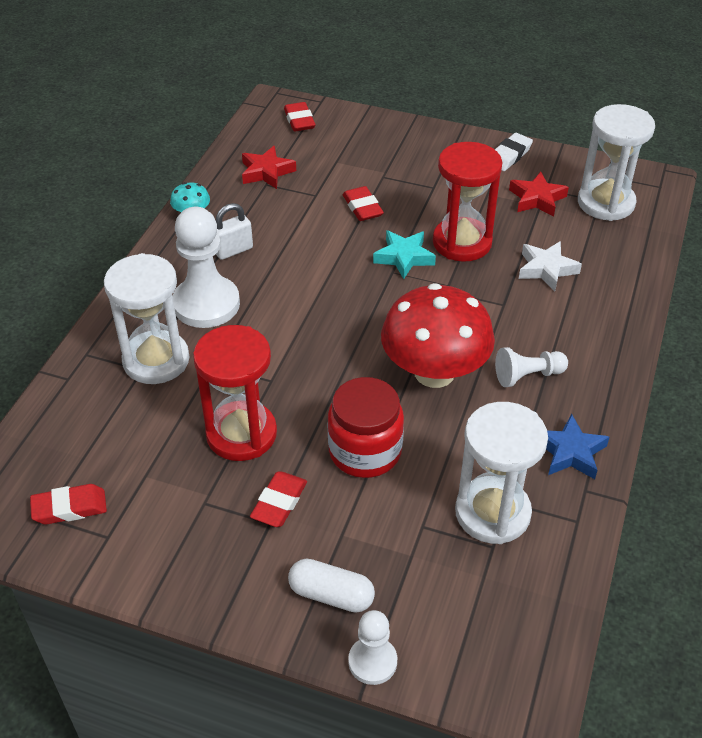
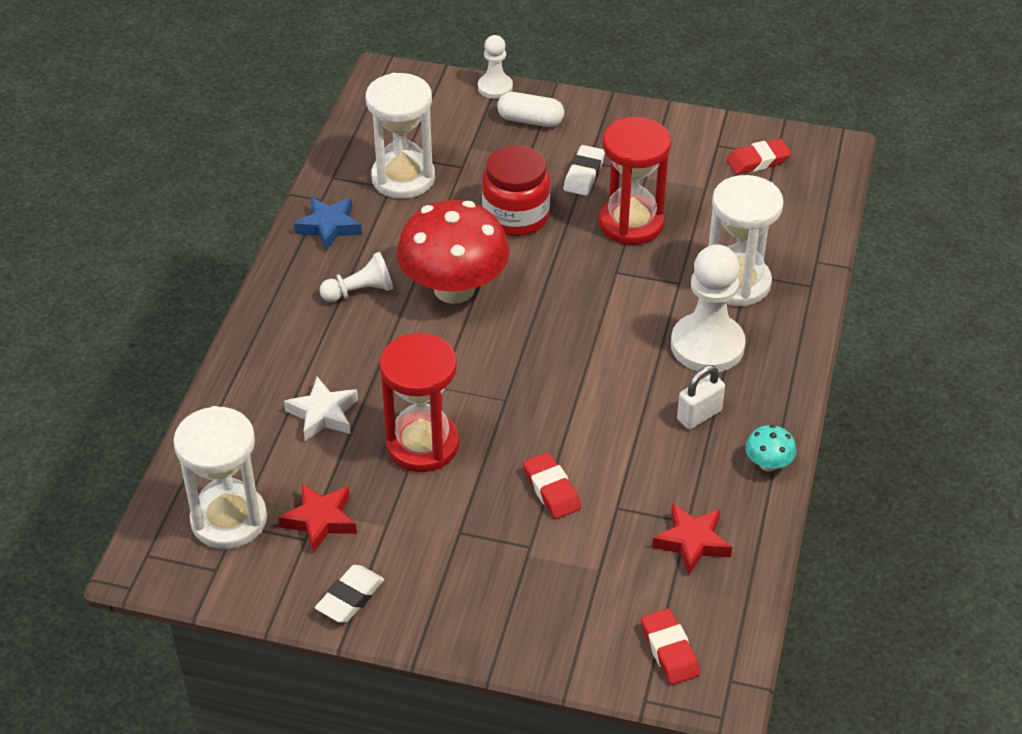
camera: 175 degrees right, 0 degrees up
red eraser [250,471,307,527] -> white eraser [564,145,605,196]
turquoise star [373,230,436,279] -> none

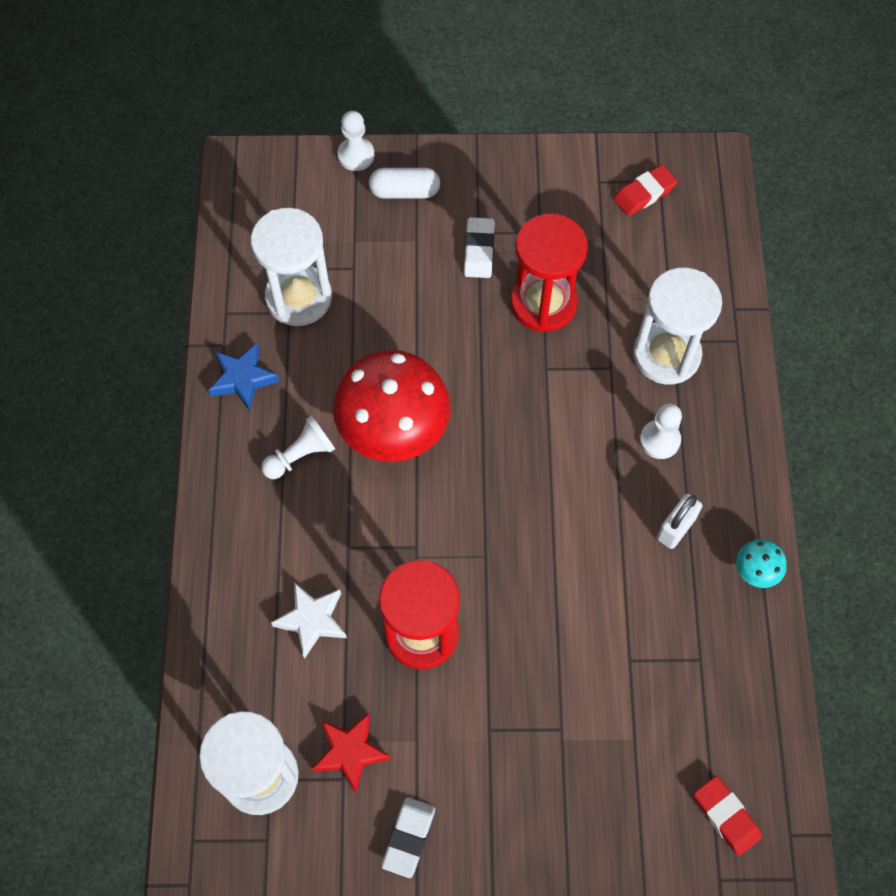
camera: 15 degrees left, 20 degrees up
red jar [482,145,550,236] -> none
red eraser [523,452,581,519] -> none
red star [652,504,732,575] -> none
white pawn [671,245,746,372] -> white pawn [640,403,682,459], size x0.55

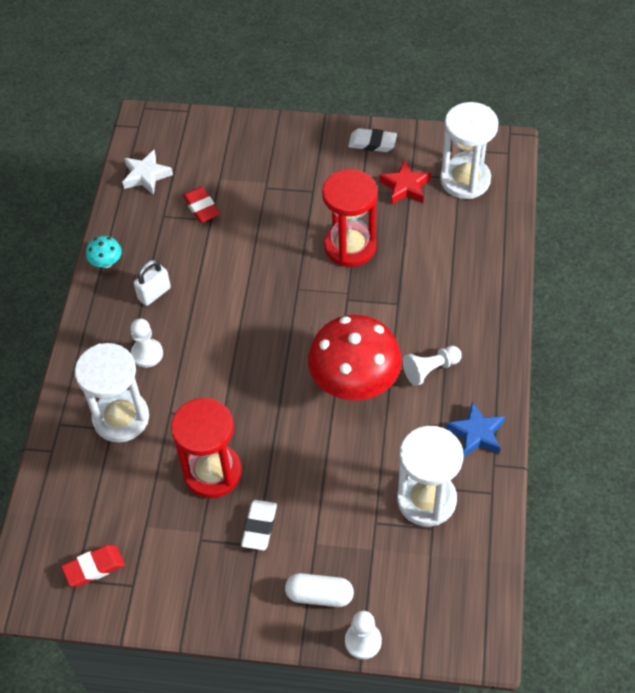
camera: 170 degrees left, 10 degrees down
white star [271,582,347,659] -> white star moved to [122,150,173,195]
white eraser [382,798,435,878] -> white eraser turned 75 degrees clockwise [348,128,397,152]
red eraser [694,776,762,856] -> red eraser moved to [183,187,220,223]

